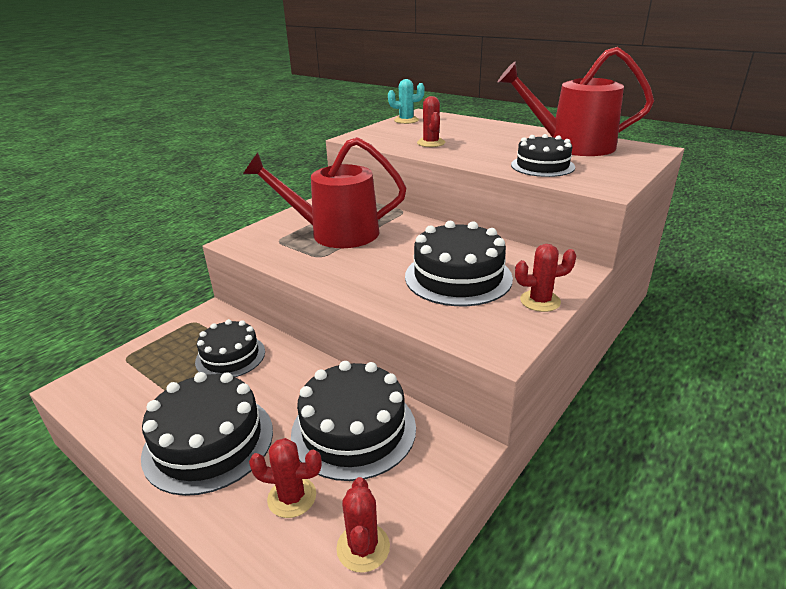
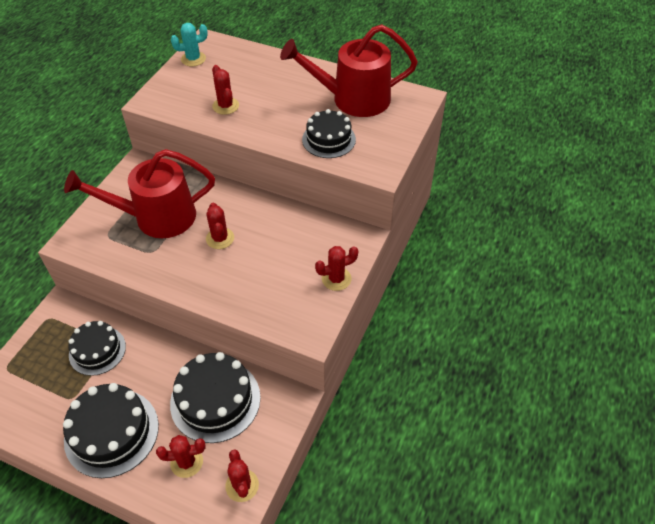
camera: 15 degrees left, 20 degrees up
black cake [405,221,513,306] -> none
none -> red cactus [206,203,234,249]

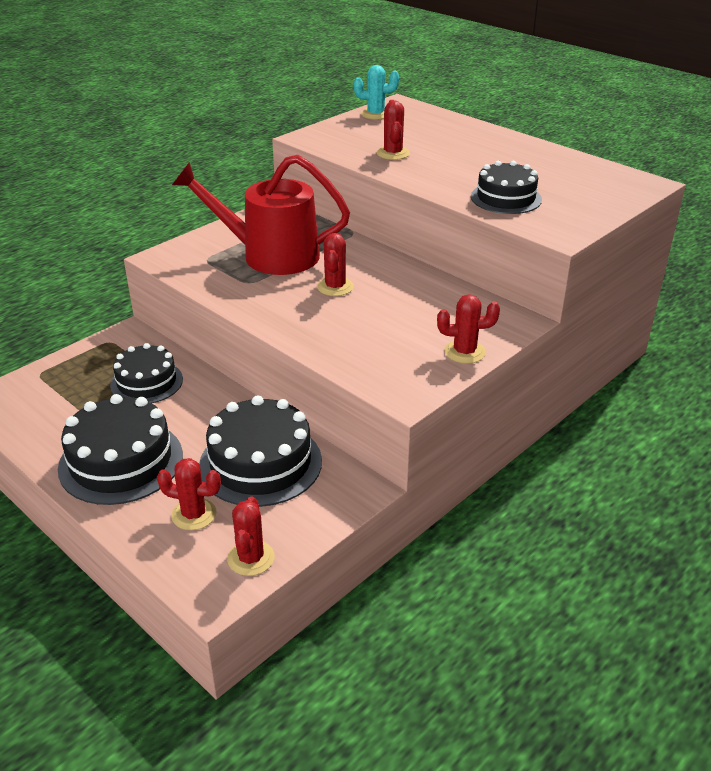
camera: 20 degrees right, 15 degrees down
red watering can [280,24,418,117] -> none

